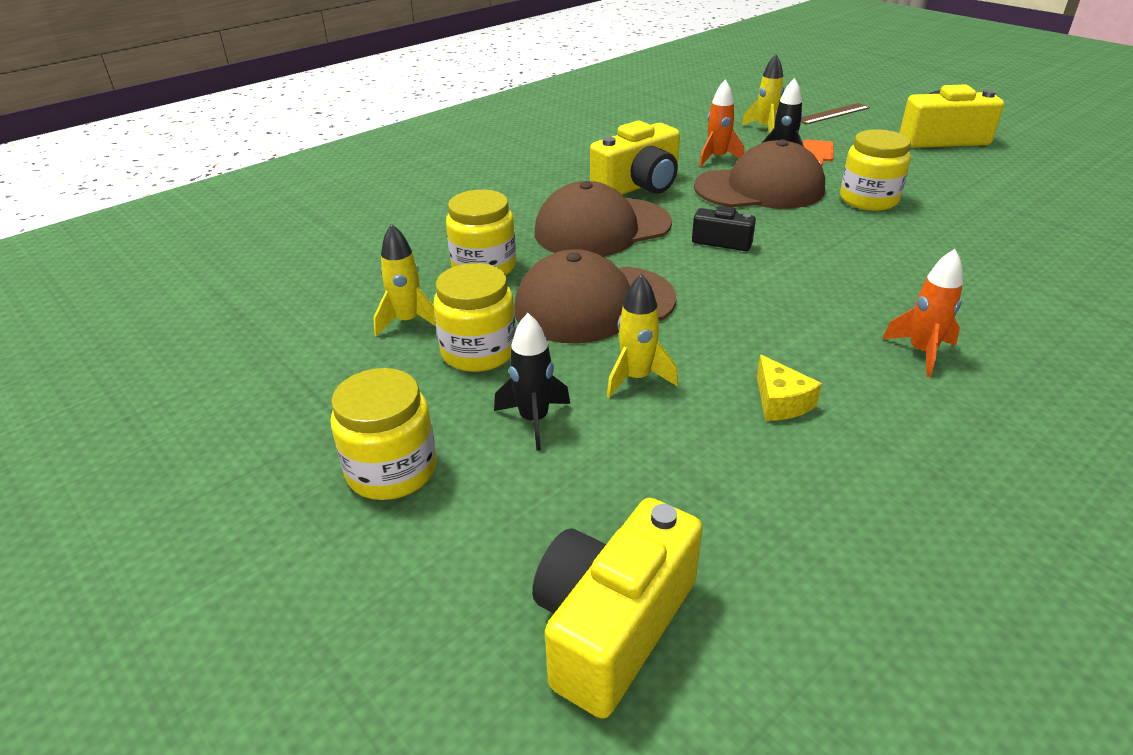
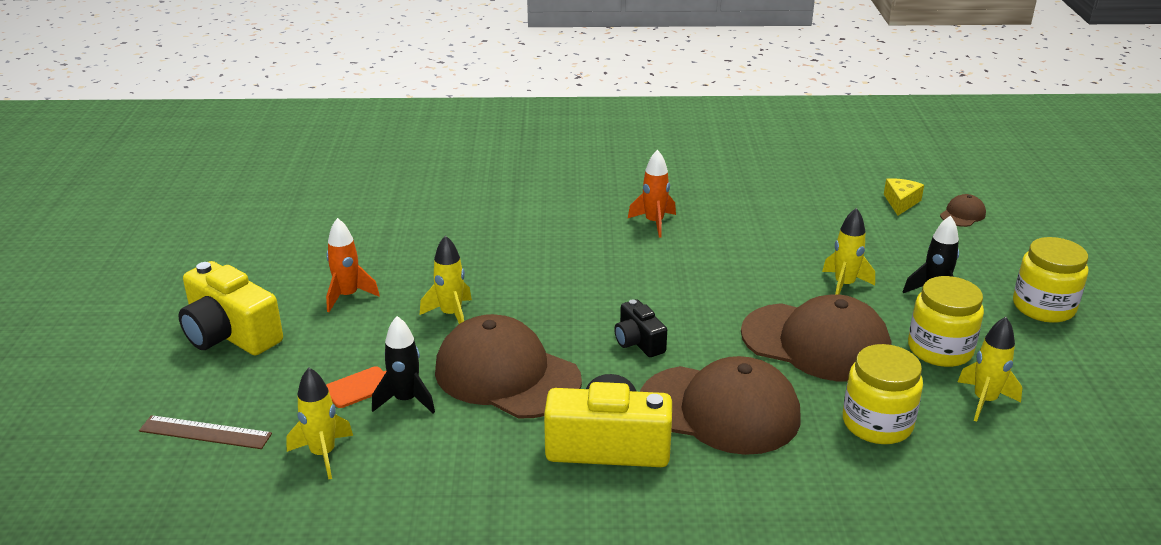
camera: 140 degrees left, 5 degrees down
yellow camera [532,498,703,719] -> brown cap [940,194,986,227]
orange rocket [699,79,744,167] -> orange rocket moved to [326,218,380,312]
yellow cheese [757,355,822,421] -> yellow cheese moved to [884,178,924,216]
yellow jar [840,129,911,211] -> yellow rocket [420,235,472,324]

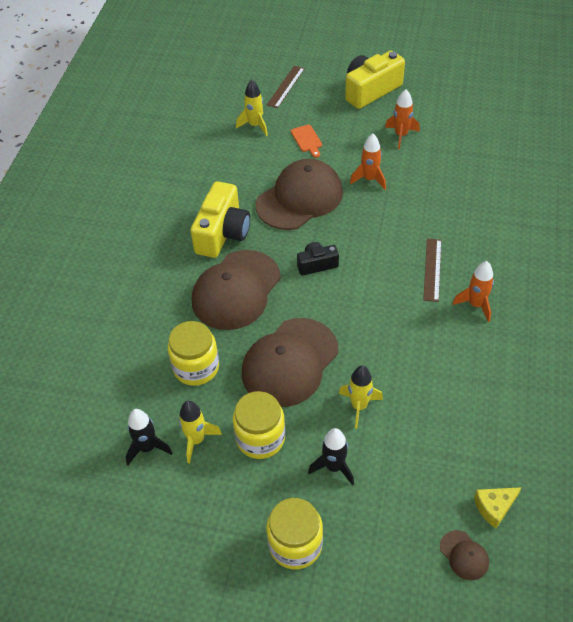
camera: 105 degrees right, 20 degrees up
black rocket [372,316,435,414] -> black rocket moved to [126,409,172,465]
yellow rocket [420,235,472,324] -> orange rocket [350,134,386,190]
yellow cheese [884,178,924,216] -> yellow cheese turned 120 degrees clockwise [474,487,522,529]
none -> brown ruler [423,239,442,302]

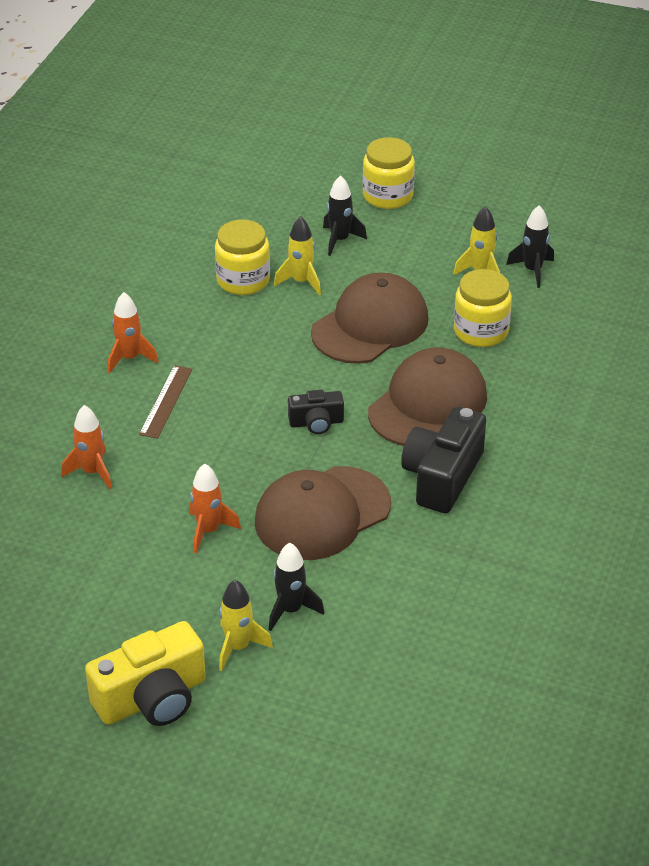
camera: 175 degrees left, 10 degrees down
yellow camera [191,181,250,258] -> black camera [401,407,486,514]
yellow jar [233,391,285,459] -> yellow jar moved to [215,219,270,295]
yellow rocket [236,80,268,136] -> yellow rocket moved to [219,580,273,671]
brown ruler [267,66,305,108] -> none
orange cutting board [291,125,322,158] -> black rocket [269,543,325,631]
orange rocket [385,89,420,149] -> orange rocket moved to [61,405,112,489]
brown cap [440,530,489,580] -> none
yellow cheese [474,487,522,529] -> none

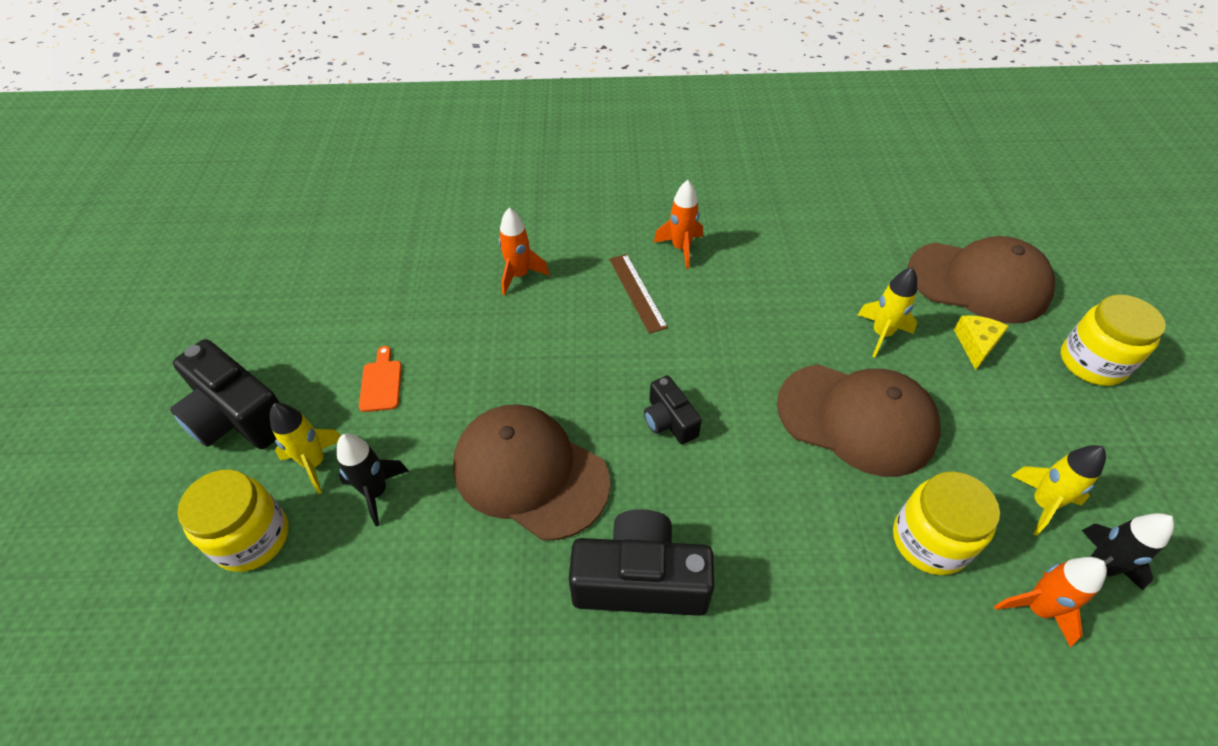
camera: 70 degrees right, 10 degrees up
yellow camera [85,621,206,726] -> black camera [170,339,280,449]
brown ruler [139,365,192,439] -> brown ruler turned 75 degrees clockwise [609,254,668,334]
orange rocket [189,463,241,553] -> orange rocket moved to [994,557,1107,647]
yellow jar [215,219,270,295] -> yellow jar moved to [178,470,288,572]
black rocket [323,175,367,256] -> yellow cheese [954,315,1009,370]
brown cap [368,348,487,446] -> brown cap moved to [907,236,1055,324]
none -> orange cutting board [359,346,402,412]

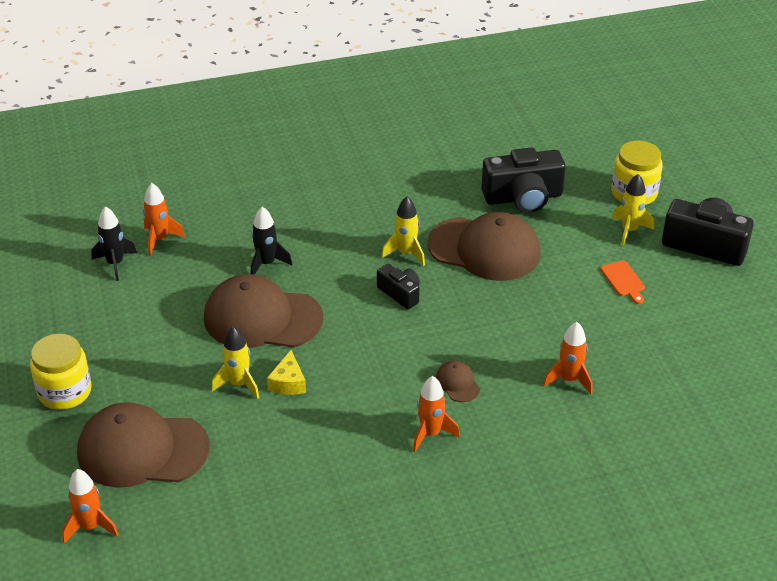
camera: 165 degrees right, 10 degrees down
black rocket [337,434,409,527] -> black rocket moved to [251,206,292,275]
black camera [569,509,715,616] -> black camera moved to [482,147,566,213]
brown ruler [609,254,668,334] -> brown cap [436,360,480,402]
yellow jar [893,471,1000,575] -> none
yellow cheese [954,315,1009,370] -> yellow cheese moved to [267,350,306,395]
yellow rocket [1011,445,1106,536] -> yellow rocket moved to [381,196,425,266]
none -> orange rocket [62,469,118,543]

